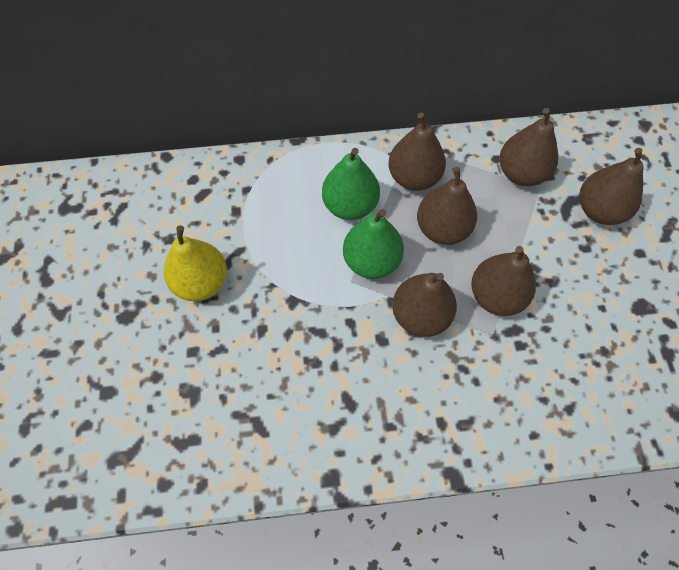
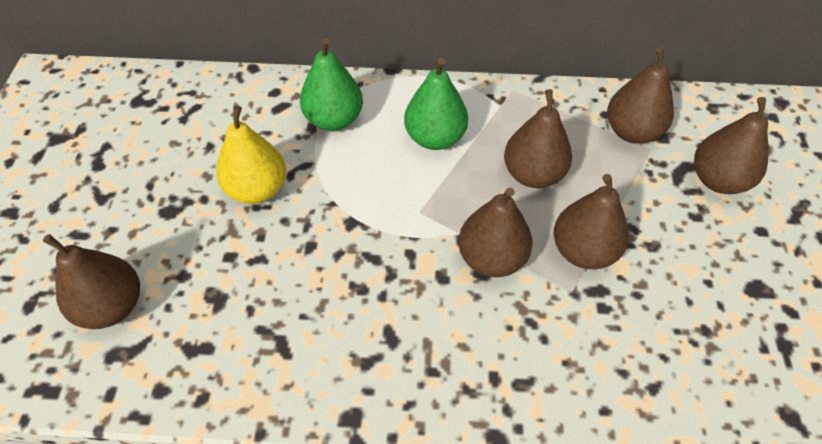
camera: 10 degrees right, 10 degrees down
green pear [343,209,404,279] -> green pear moved to [300,38,363,131]
brown pear [388,112,446,191] -> brown pear moved to [43,234,140,329]

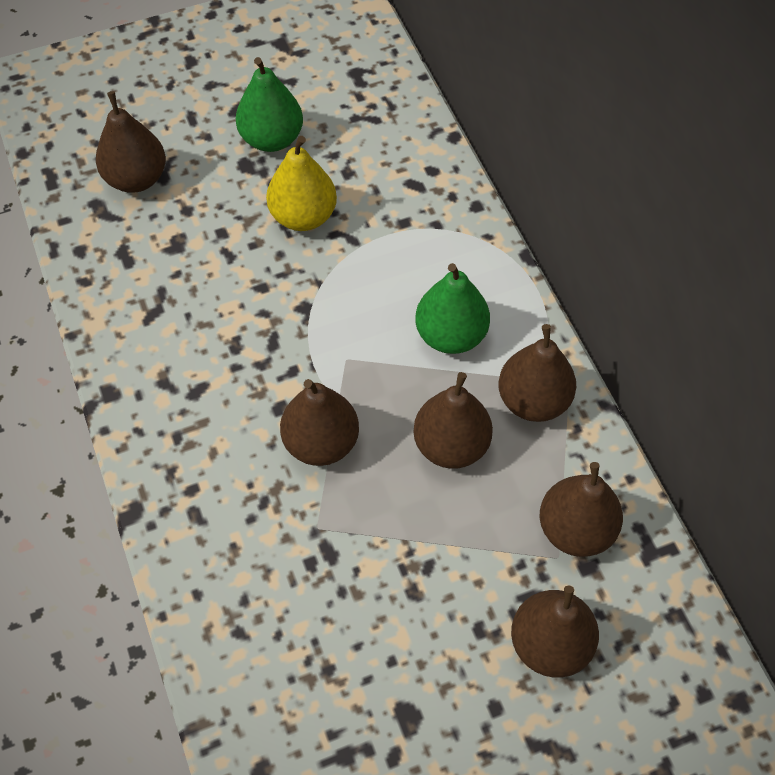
camera: 65 degrees right, 5 degrees up
green pear [300,38,363,131] -> green pear moved to [236,57,303,152]
brown pear [554,174,629,269] -> brown pear moved to [498,324,576,422]

